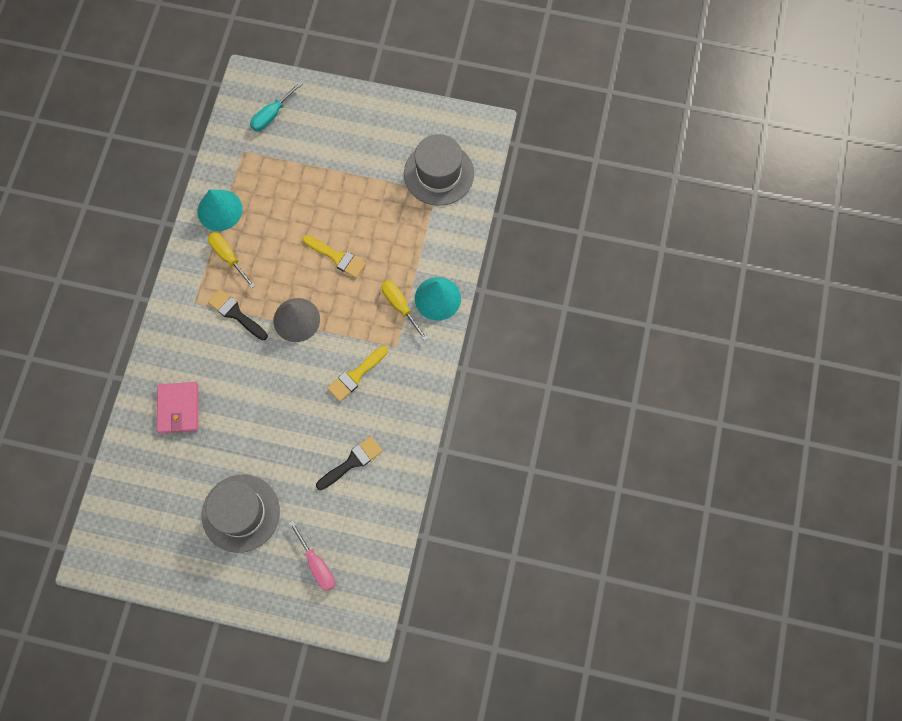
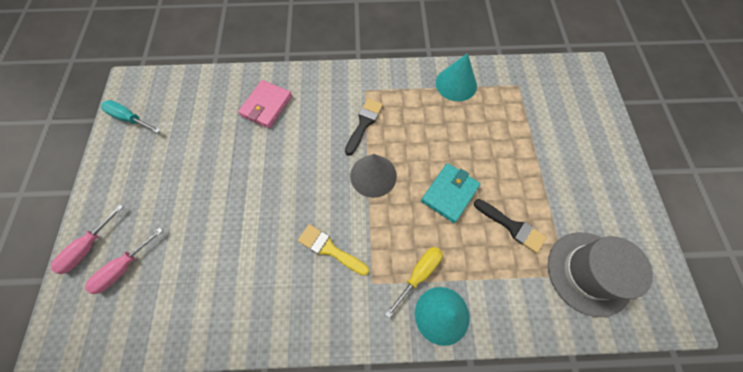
camera: 75 degrees right, 5 degrees down
pink wallet [157,382,198,433] -> pink wallet turned 45 degrees counterclockwise [238,80,292,128]
grey hat [202,474,280,553] -> none
yellow screwdriver [208,232,255,289] -> none
turquoise screwdriver [250,81,302,131] -> turquoise screwdriver moved to [101,100,160,133]
yellow brush [302,235,366,278] -> turquoise wallet [421,163,480,223]
black brush [316,436,382,490] -> black brush moved to [474,199,547,253]
none -> pink screwdriver [51,204,123,274]

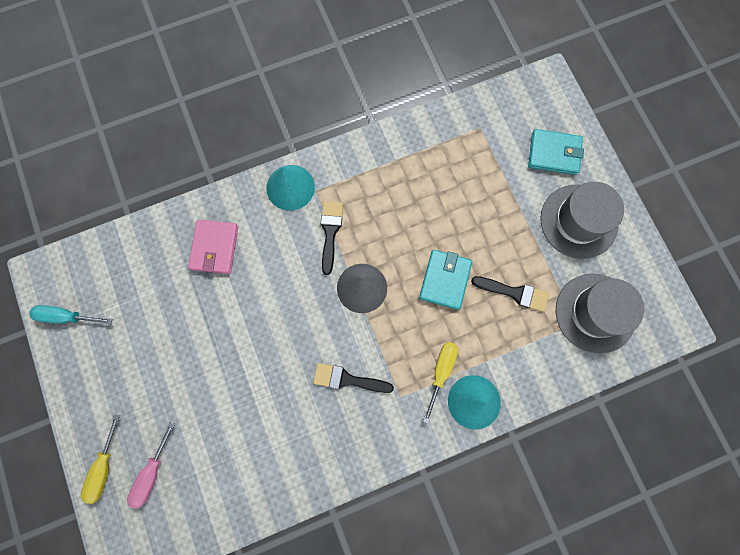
camera: 20 degrees left, 10 degrees up
pink screwdriver [51,204,123,274] -> yellow screwdriver [81,414,120,504]
yellow brush [298,224,369,276] -> black brush [313,363,394,393]
turquoise cone [436,53,477,101] -> turquoise cone moved to [266,165,315,211]
none -> turquoise wallet [528,129,584,175]
none -> grey hat [540,182,624,259]

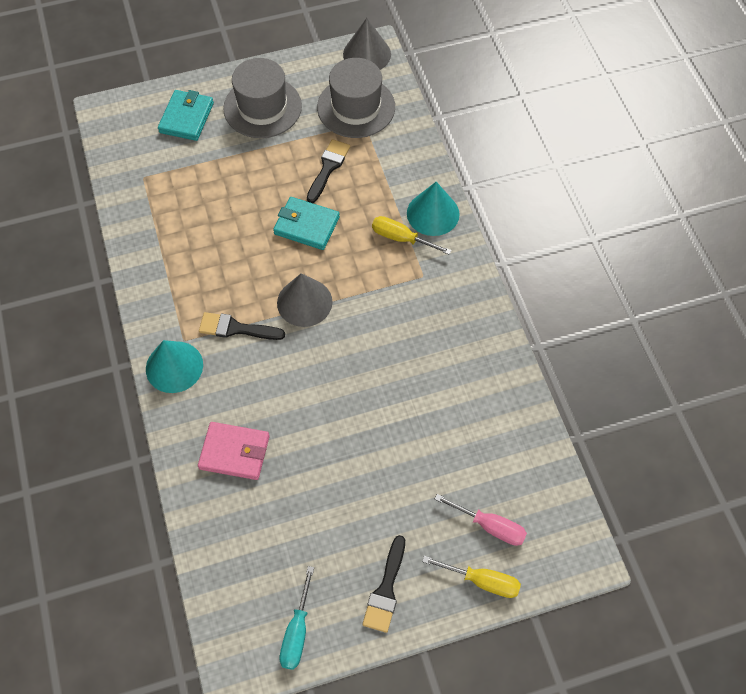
camera: 85 degrees left, 15 degrees down
black brush [313,363,394,393] -> black brush moved to [362,535,405,633]
none -> grey cone [343,18,391,70]

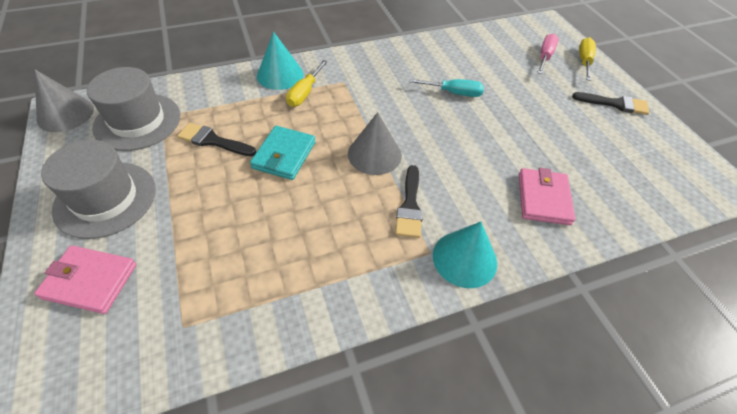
camera: 95 degrees left, 10 degrees down
turquoise wallet [158,90,214,141] -> pink wallet [34,245,137,314]
turquoise screwdriver [279,566,314,670] -> turquoise screwdriver moved to [409,79,484,97]

